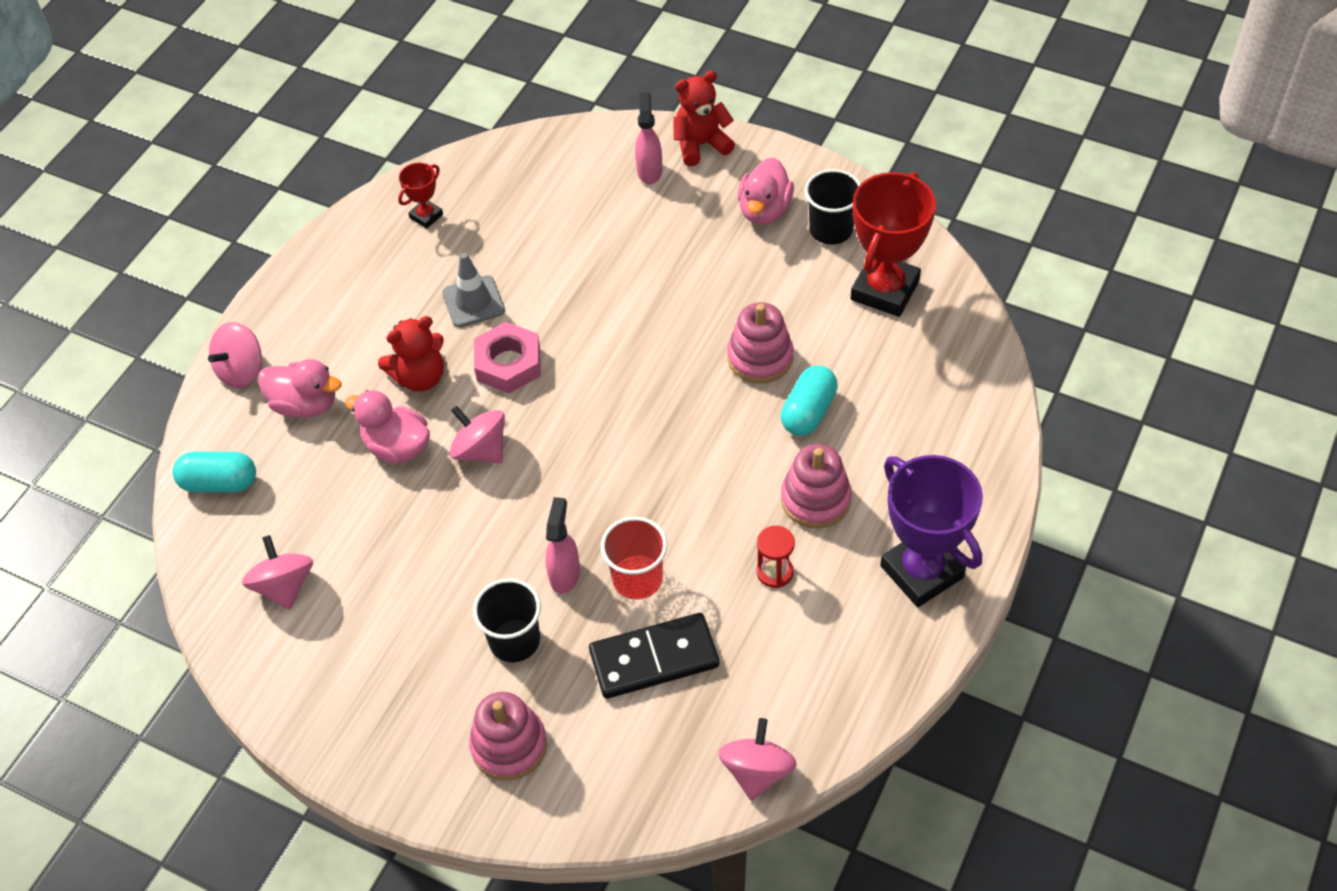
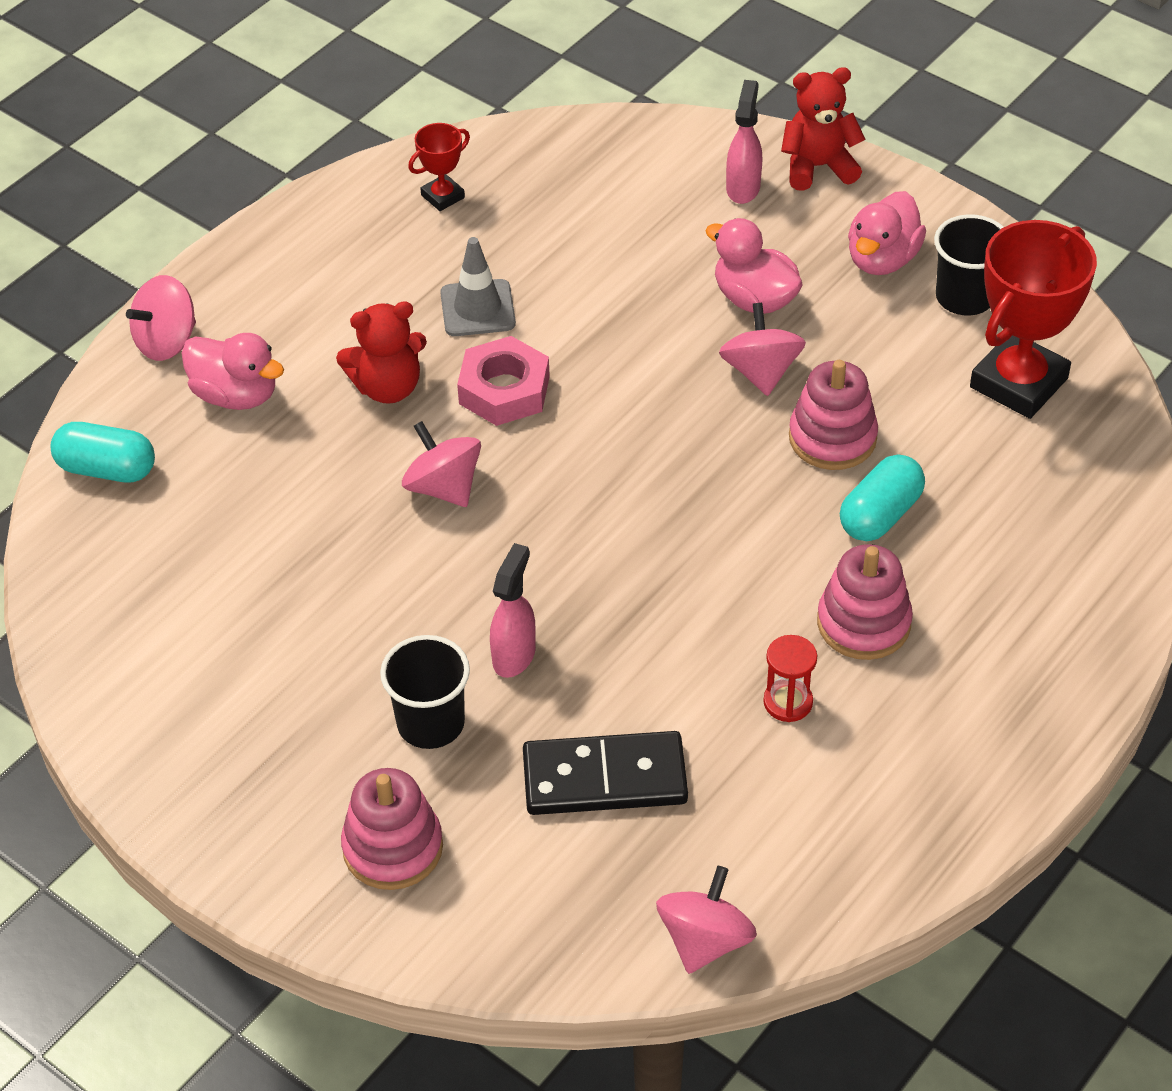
camera: 10 degrees right, 5 degrees down
pink spinning top [242,535,313,610] -> pink spinning top moved to [719,303,806,396]
pink duck [345,390,430,464] -> pink duck moved to [705,218,803,314]
red cup [601,517,667,600] -> none
purple trophy [880,455,983,607] -> none

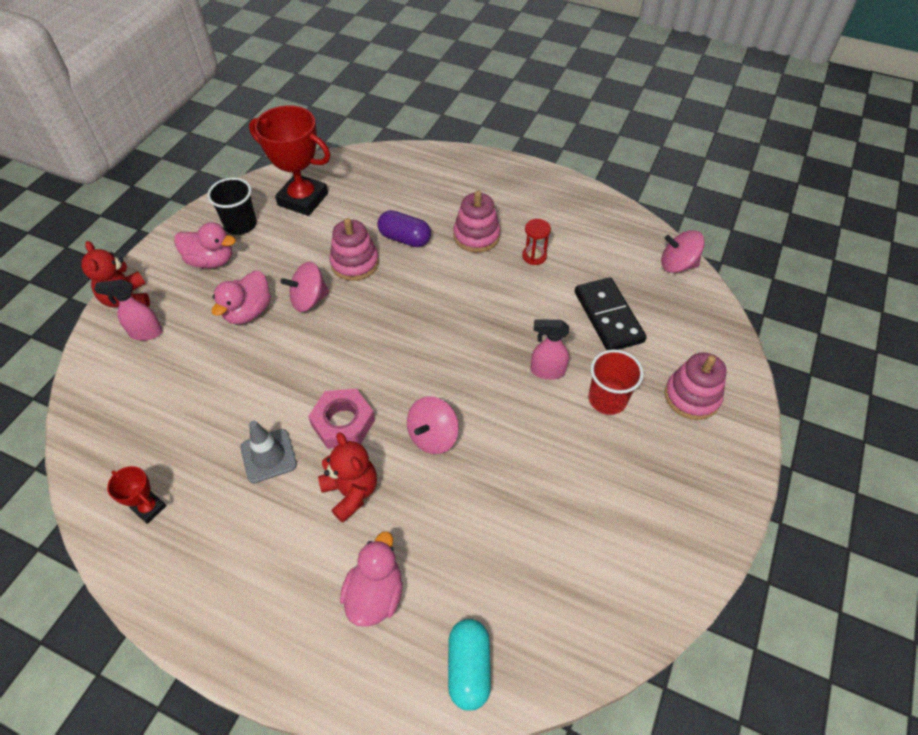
camera: 105 degrees left, 5 degrees up
pink spinning top [126,275,196,361] -> none
black cup [380,635,470,749] -> red cup [589,349,644,415]
turquoise capsule [840,454,925,541] -> purple capsule [378,210,431,247]

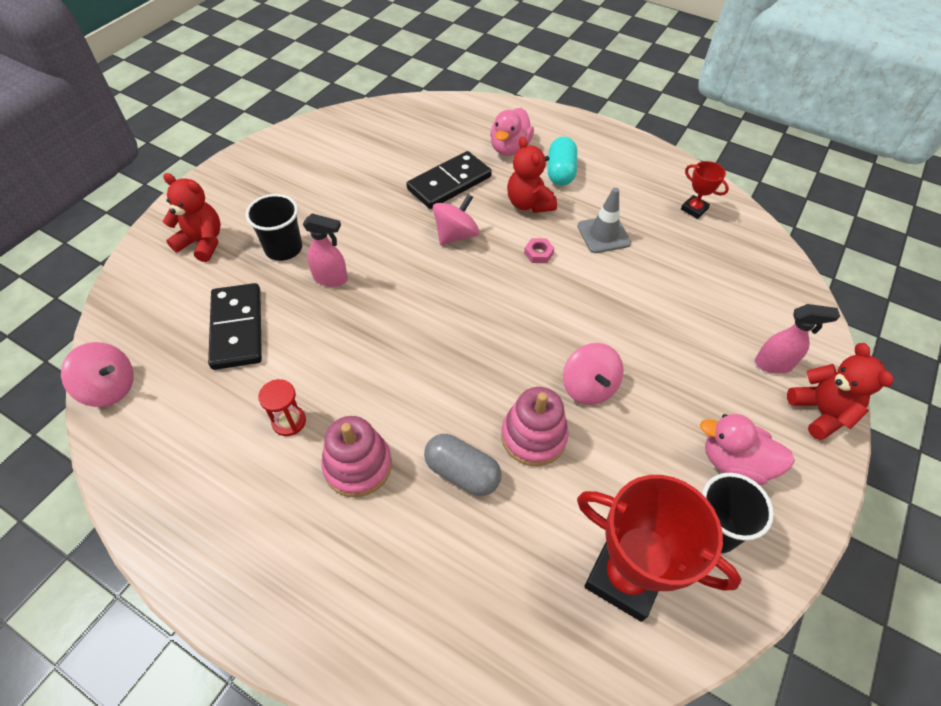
camera: 175 degrees left, 0 degrees up
pink duck [212,271,271,324] -> none
pink spinning top [281,262,329,312] -> pink spinning top turned 90 degrees clockwise [563,343,623,405]
pink nut [308,389,375,449] -> pink nut [524,238,554,263], size x0.49
purple capsule [378,210,431,247] -> grey capsule [424,434,501,496]
turquoise capsule [448,619,491,711] -> turquoise capsule moved to [548,137,577,186]
red cup [589,349,644,415] -> black cup [245,194,302,261]
pink stacking toy [665,352,727,420] -> red teddy bear [163,173,221,262]
none -> black domino [406,151,492,209]

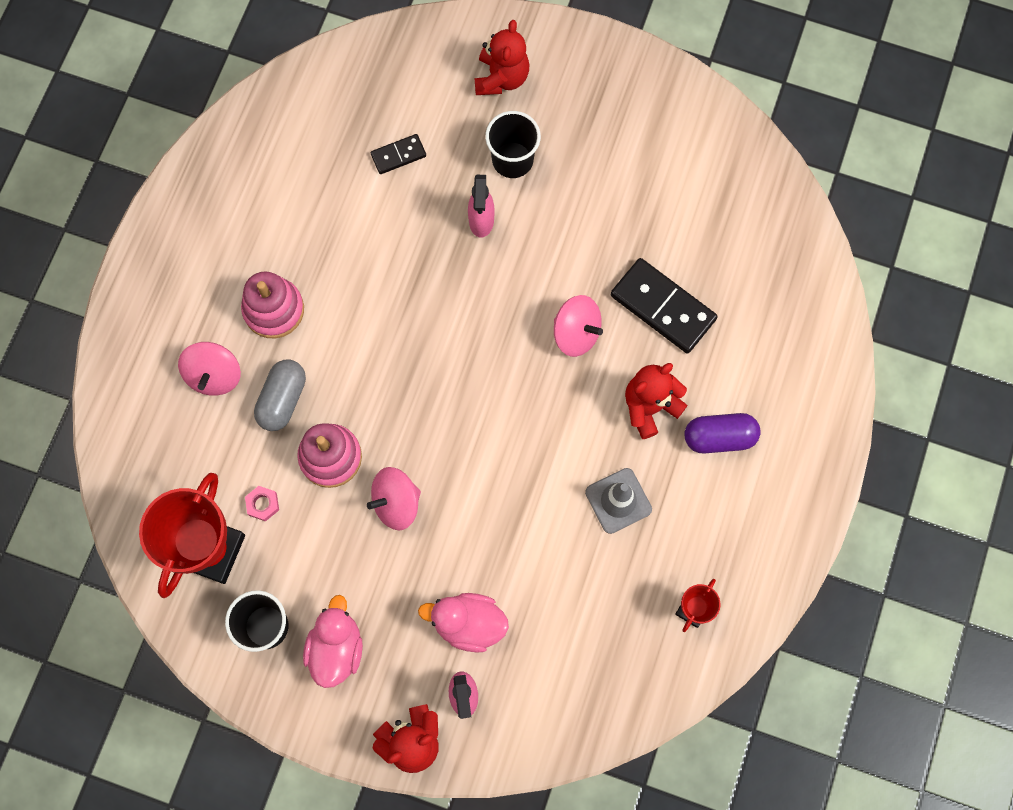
camera: 80 degrees right, 20 degrees up
pink spinning top [61,342,134,407] -> pink spinning top moved to [178,342,241,396]
black domino [208,283,262,370] -> black domino [370,134,426,174], size x0.53
red hourglass [258,379,306,436] -> none
pink duck [490,108,534,156] -> pink duck moved to [418,593,509,652]
pink nut [524,238,554,263] -> pink nut moved to [245,486,279,522]
turquoise capsule [548,137,577,186] -> purple capsule [685,413,761,454]

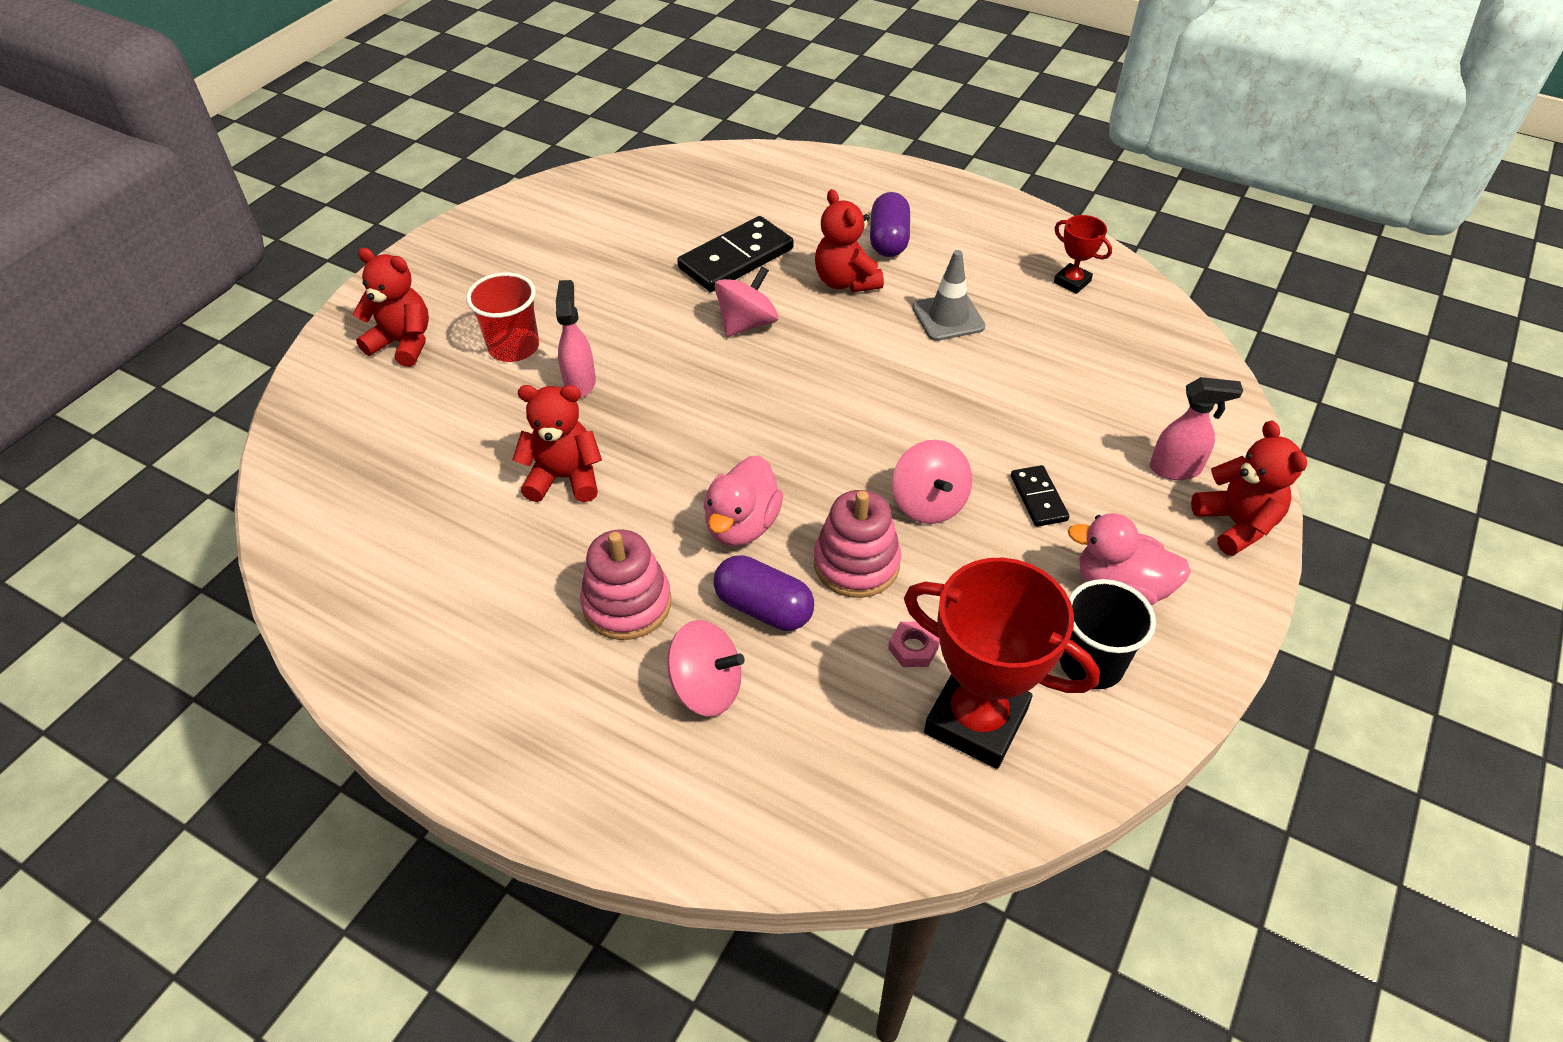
camera: 80 degrees left, 25 degrees down
grey capsule [254,360,306,431] -> purple capsule [713,555,814,631]
black domino [370,134,426,174] -> black domino moved to [1011,465,1069,527]
pink duck [418,593,509,652] -> pink duck moved to [704,455,783,546]
pink spray bottle [468,175,494,238] -> pink spray bottle turned 105 degrees counterclockwise [556,280,596,398]
black cup [485,111,541,178] -> red cup [466,272,539,362]
none -> red teddy bear [512,385,602,502]

